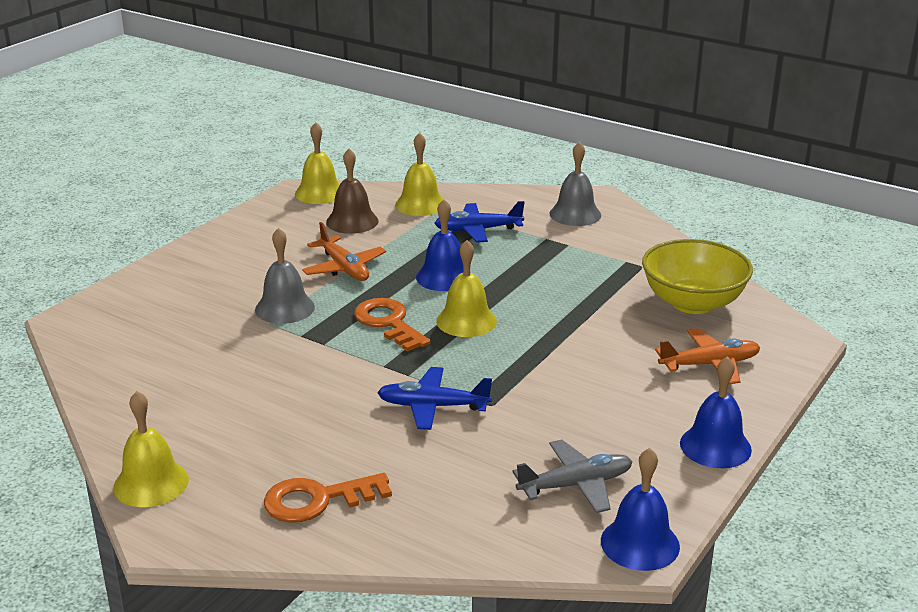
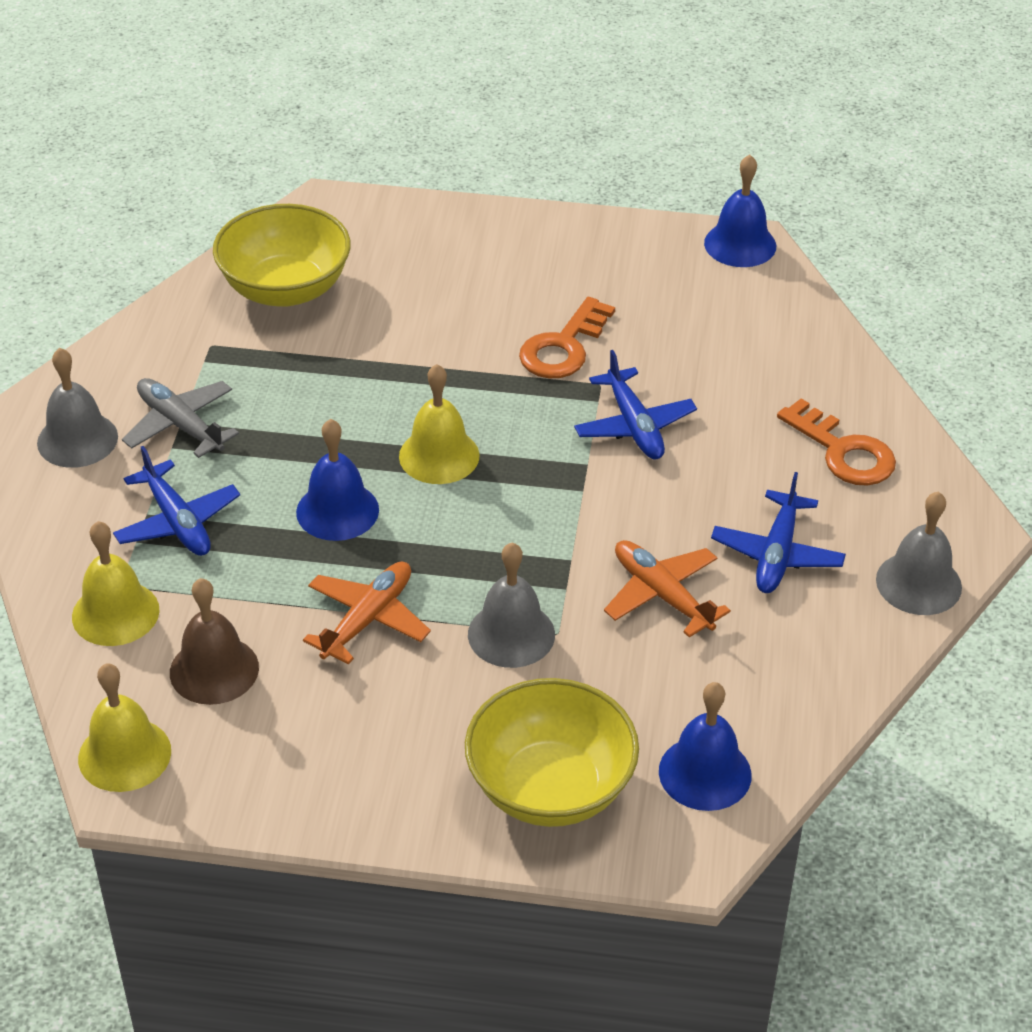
camera: 115 degrees left, 15 degrees up
yellow bell [113,391,189,507] -> grey bell [876,492,962,615]
orange key [354,298,431,352] -> orange key moved to [519,297,615,378]
grey plane [513,440,633,513] -> grey plane moved to [122,378,239,458]
orange plane [655,328,760,384] -> orange plane moved to [604,540,731,637]
blue bell [680,356,752,468] -> blue bell moved to [659,682,752,811]
none -> yellow bowl [465,678,639,827]
none -> blue plane [711,472,846,593]

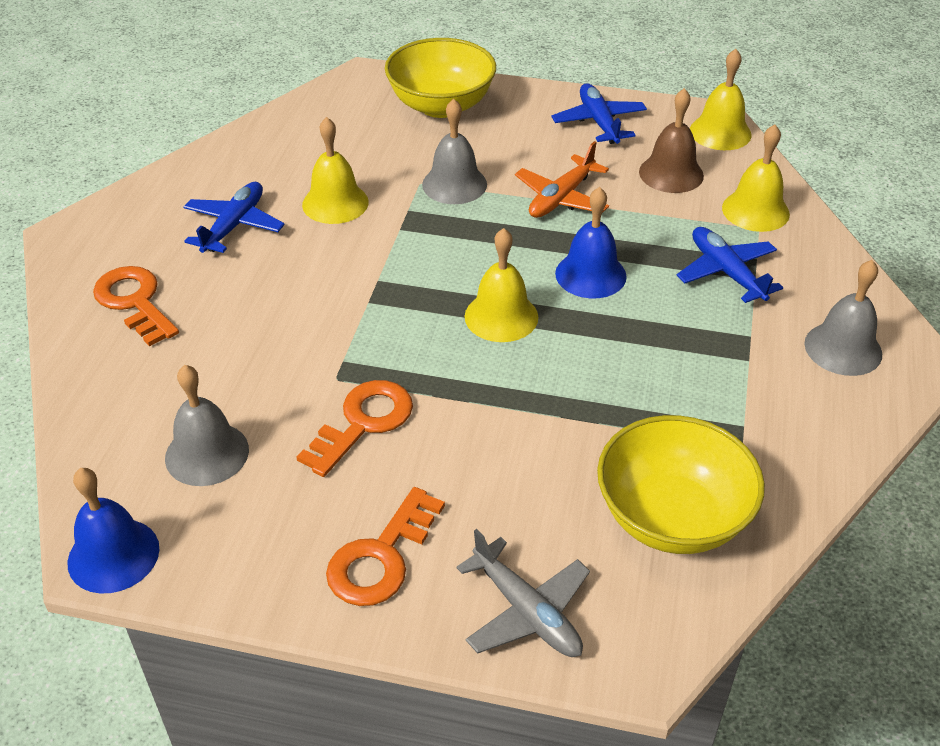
camera: 175 degrees left, 0 degrees up
grey plane [122,378,239,458] -> grey plane moved to [456,529,590,657]
blue plane [574,350,697,459] -> blue plane moved to [551,83,647,144]
orange plane [604,540,731,637] -> yellow bell [302,117,369,224]
blue bell [659,682,752,811] -> none
grey bell [876,492,962,615] -> grey bell moved to [165,365,249,486]
none -> orange key [326,487,445,606]

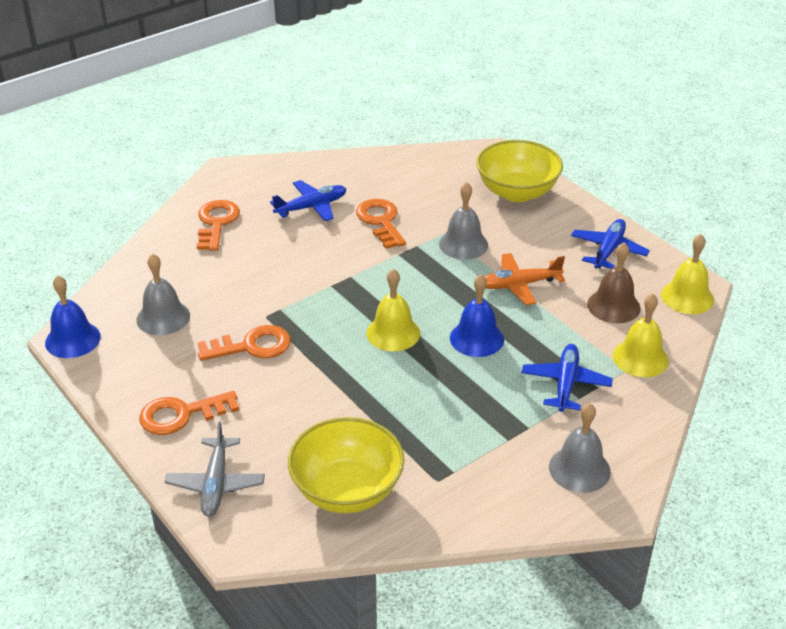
camera: 40 degrees right, 5 degrees down
yellow bell [302,117,369,224] -> orange key [356,199,406,249]

